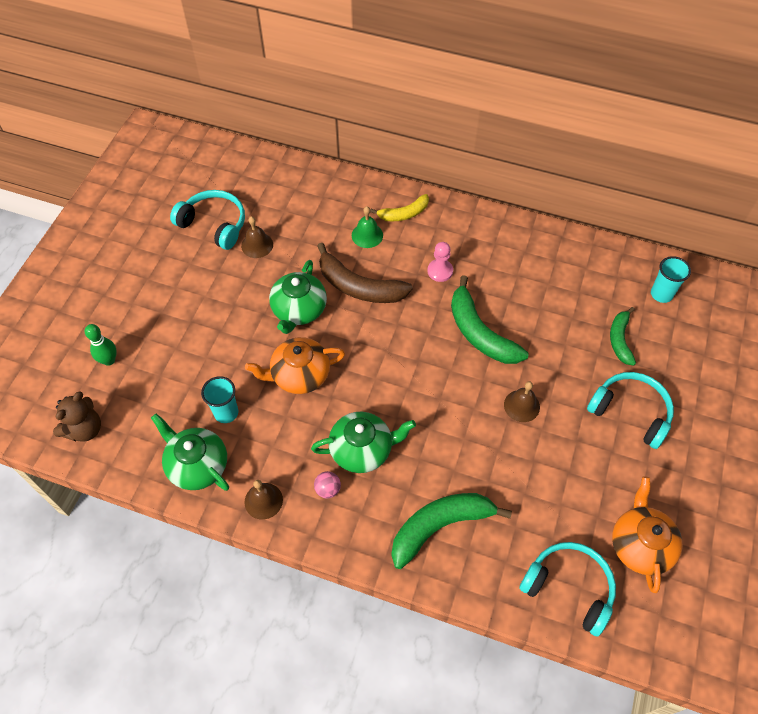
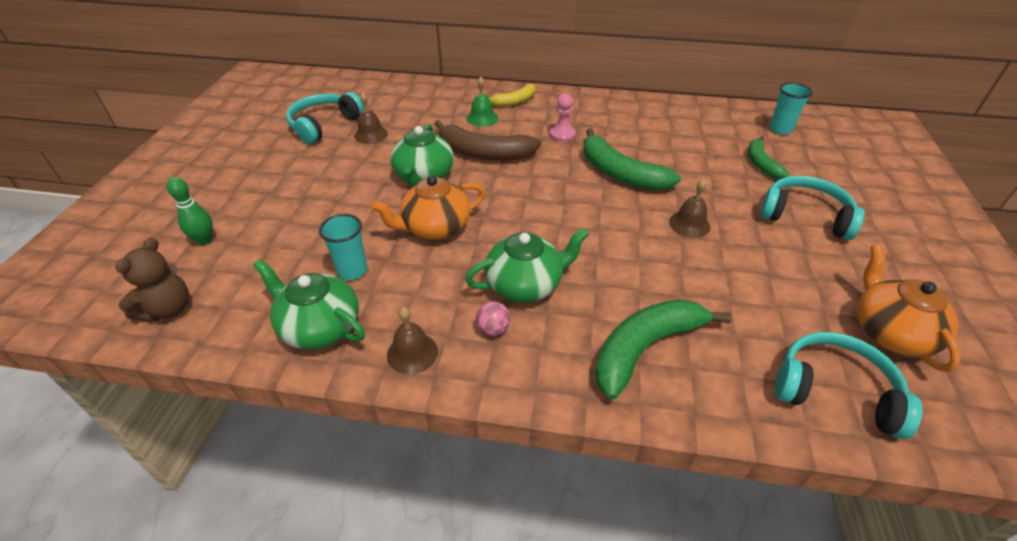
camera: 10 degrees left, 15 degrees down
turquoise headphones [170,190,245,250] -> turquoise headphones turned 75 degrees counterclockwise [286,92,364,144]

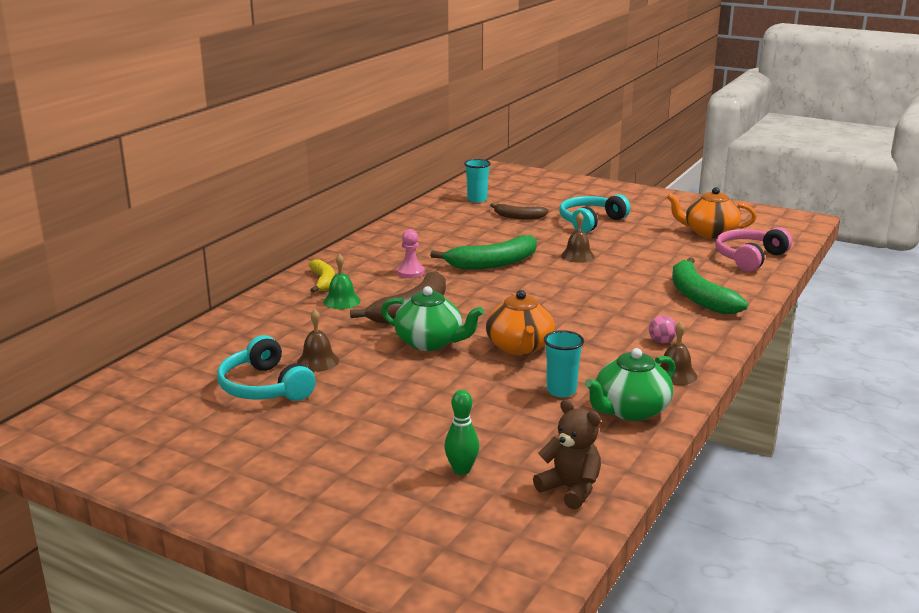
camera: 70 degrees left, 20 degrees down
green teapot [465,228,589,303] -> none
green banana [748,136,789,179] -> brown banana [490,203,549,220]
turquoise headphones [775,332,922,439] -> pink headphones [715,227,792,272]

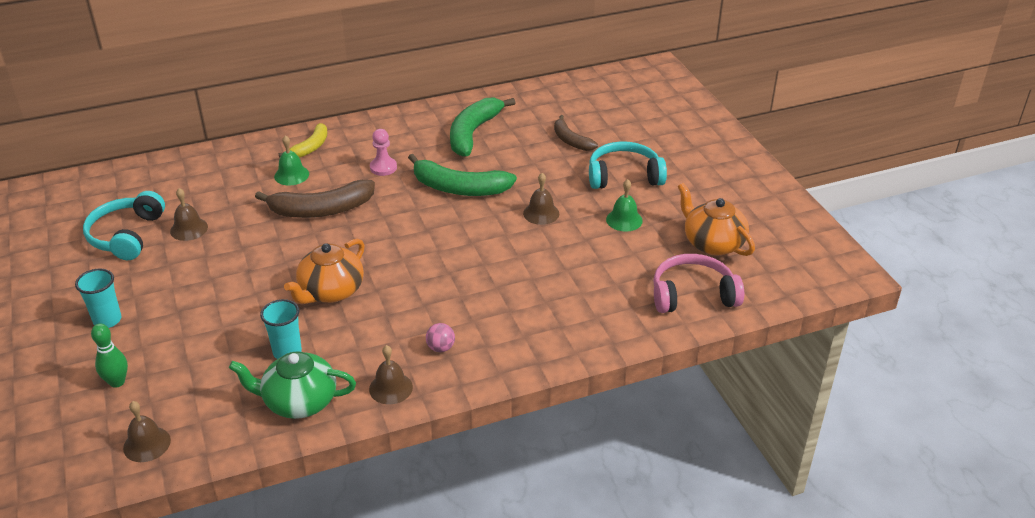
camera: 40 degrees right, 15 degrees up
green teapot [381,286,484,351] -> none
turquoise cup [464,159,491,203] -> turquoise cup moved to [75,269,122,328]
brown teddy bear [533,399,601,509] -> brown bell [123,401,171,462]
green banana [672,257,748,314] -> green banana moved to [450,98,515,157]
none -> green bell [606,179,643,232]

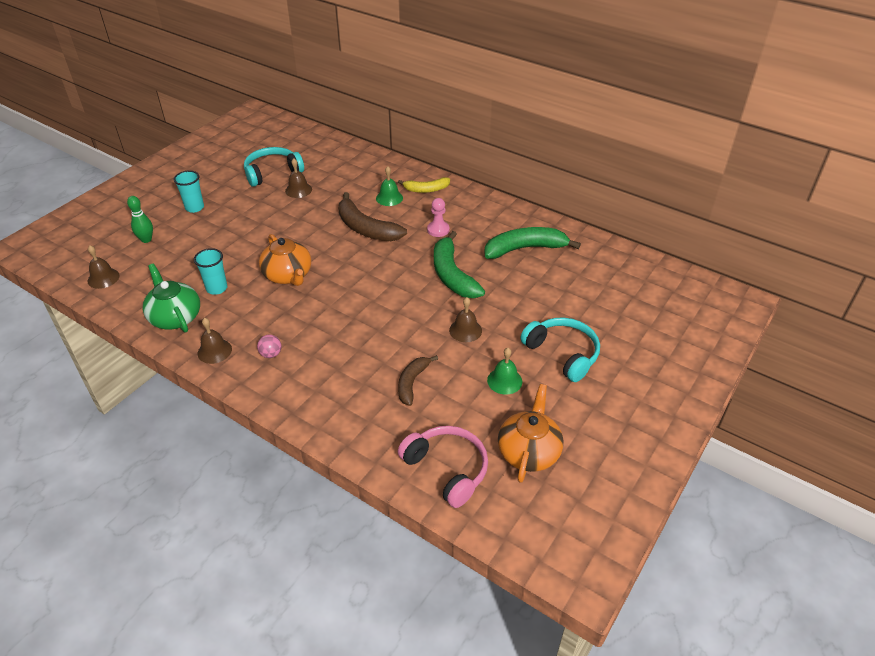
camera: 55 degrees right, 5 degrees up
orange teapot [284,239,365,304] -> orange teapot turned 120 degrees counterclockwise [259,234,311,286]
brown banana [554,115,598,151] -> brown banana moved to [398,355,438,406]

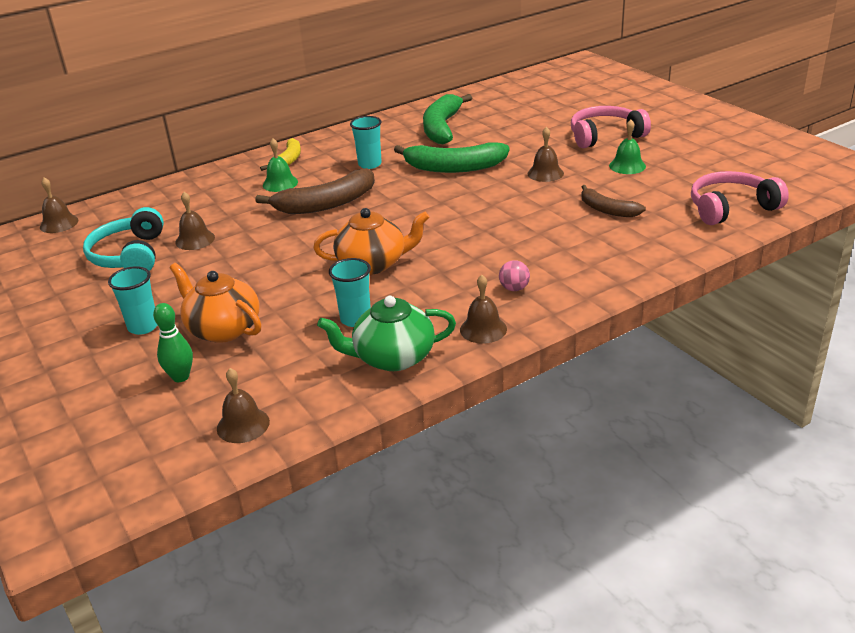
camera: 65 degrees left, 10 degrees down
pink pawn [427,198,450,237] -> turquoise cup [350,116,382,169]
orange teapot [498,384,564,483] -> orange teapot moved to [170,263,262,343]
turquoise headphones [520,317,600,382] -> pink headphones [571,106,651,148]
none -> brown bell [40,177,78,233]

